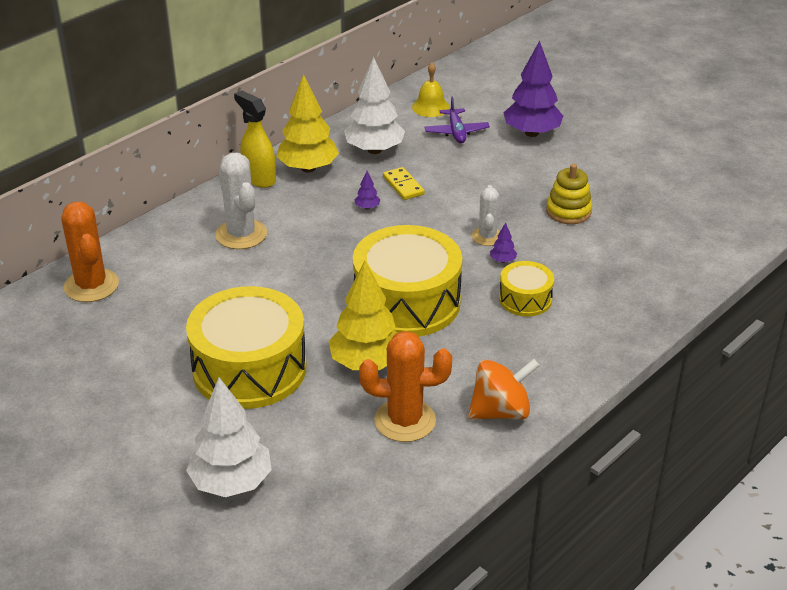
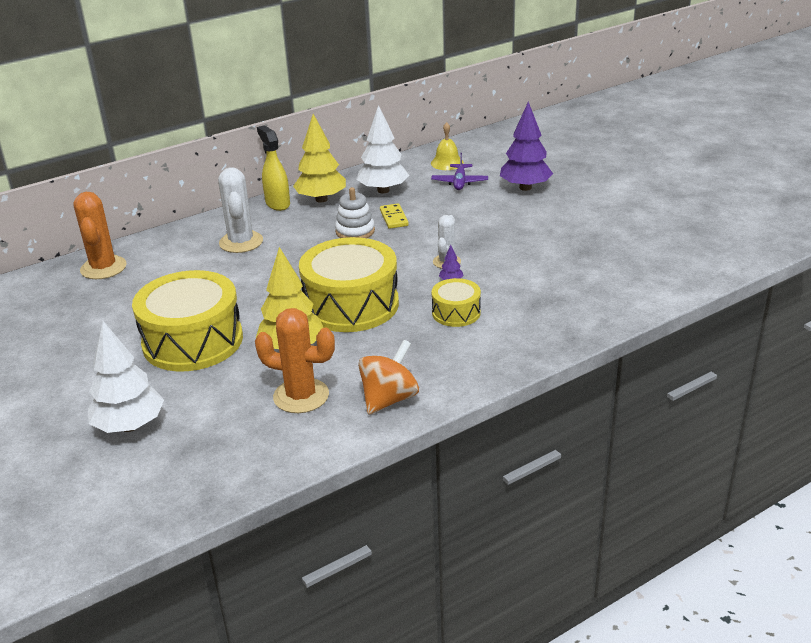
camera: 15 degrees right, 5 degrees down
purple tree [355,171,380,209] -> white stacking toy [335,187,375,238]
orange spinning top [468,359,540,420] -> orange spinning top turned 45 degrees counterclockwise [358,340,419,415]
yellow stacking toy [546,164,592,224] -> none

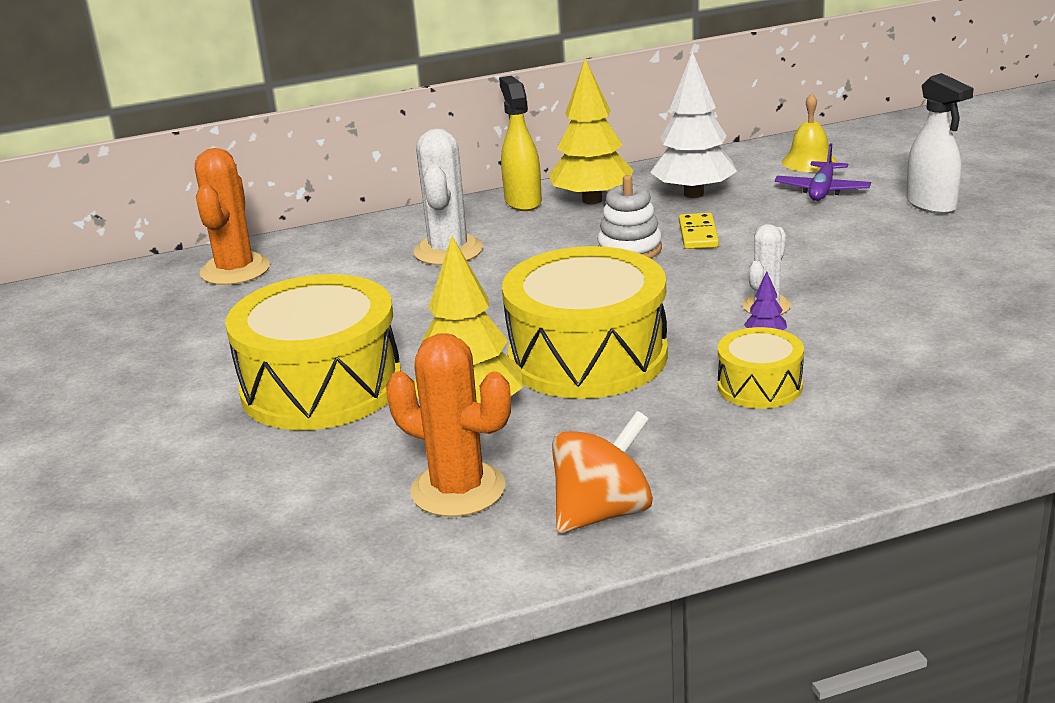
camera: 15 degrees right, 5 degrees down
white tree [88,320,164,433] -> none
purple tree [500,102,553,191] -> white spray bottle [906,73,974,214]

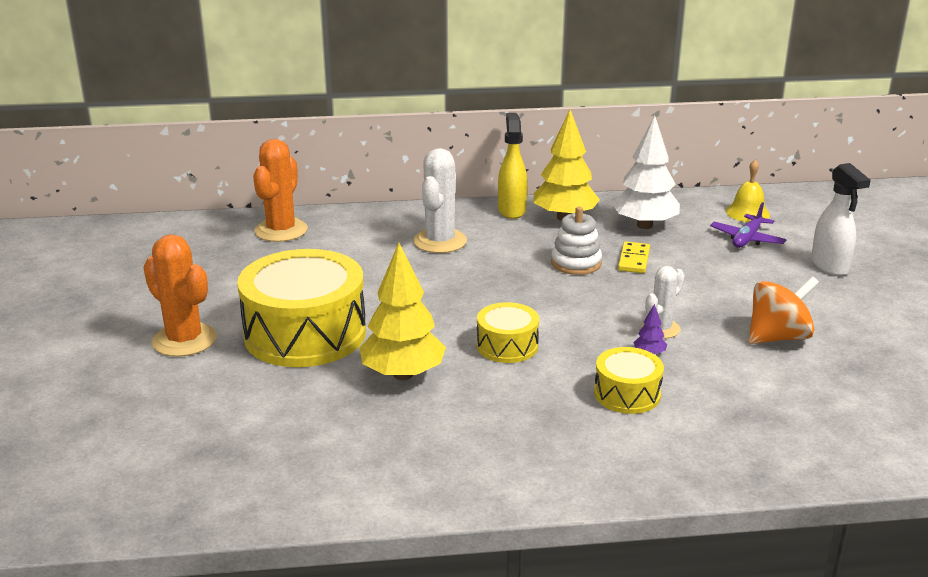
camera: 10 degrees right, 0 degrees up
orange cactus [386,333,511,517] -> orange cactus moved to [143,234,216,357]
yellow drum [502,246,668,399] -> yellow drum [477,302,539,363], size x0.50
orange spinning top [552,411,653,533] -> orange spinning top moved to [748,276,819,344]

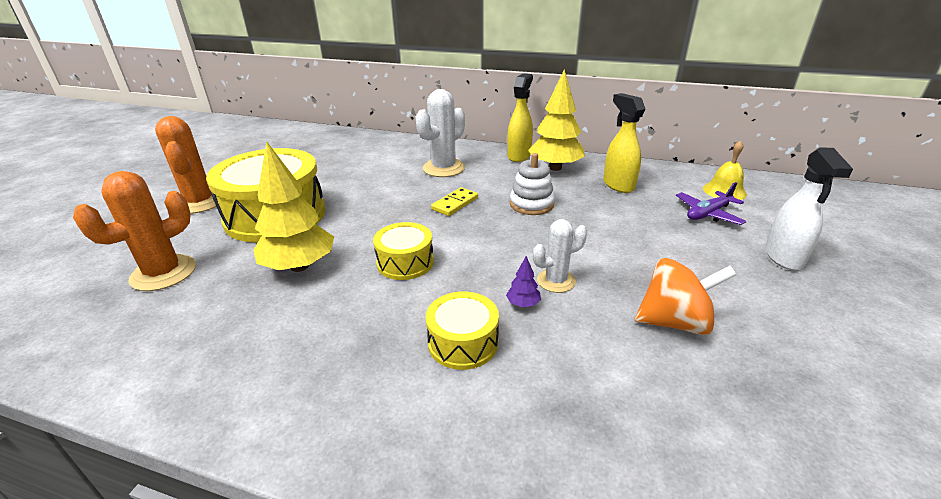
camera: 25 degrees right, 5 degrees up
orange cactus [253,139,308,242] -> orange cactus moved to [73,171,196,291]
white tree [612,116,680,229] -> yellow spray bottle [603,93,646,193]
yellow domino [618,241,650,273] -> yellow domino moved to [431,187,478,216]

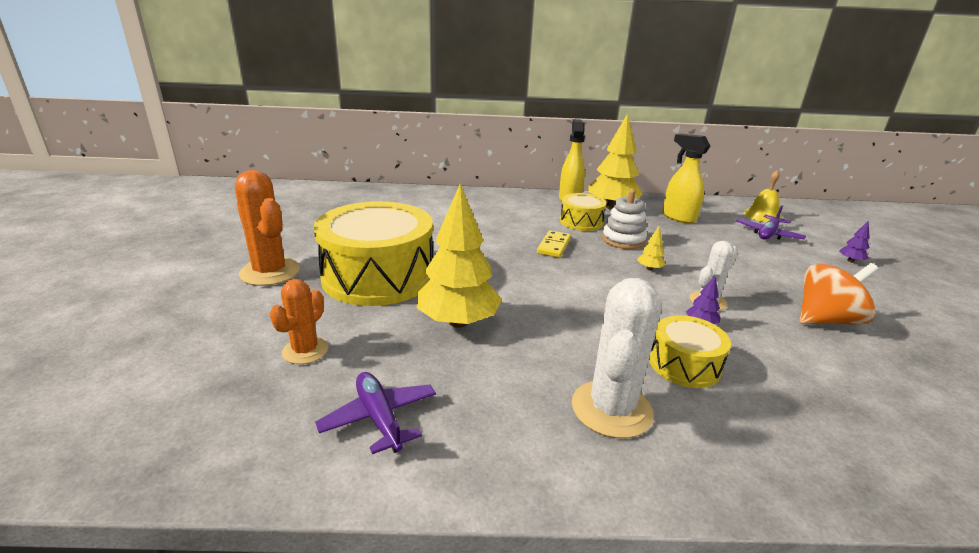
camera: 20 degrees left, 5 degrees down
orange cactus [73,171,196,291] -> orange cactus [270,279,328,364], size x0.61
yellow drum [373,222,434,280] -> yellow drum moved to [560,193,607,231]
white cactus [416,89,465,177] -> white cactus moved to [572,278,662,438]
white spray bottle [765,147,853,270] -> purple tree [839,221,870,263]
none -> purple plane [315,372,436,454]
none -> yellow tree [637,226,665,271]

